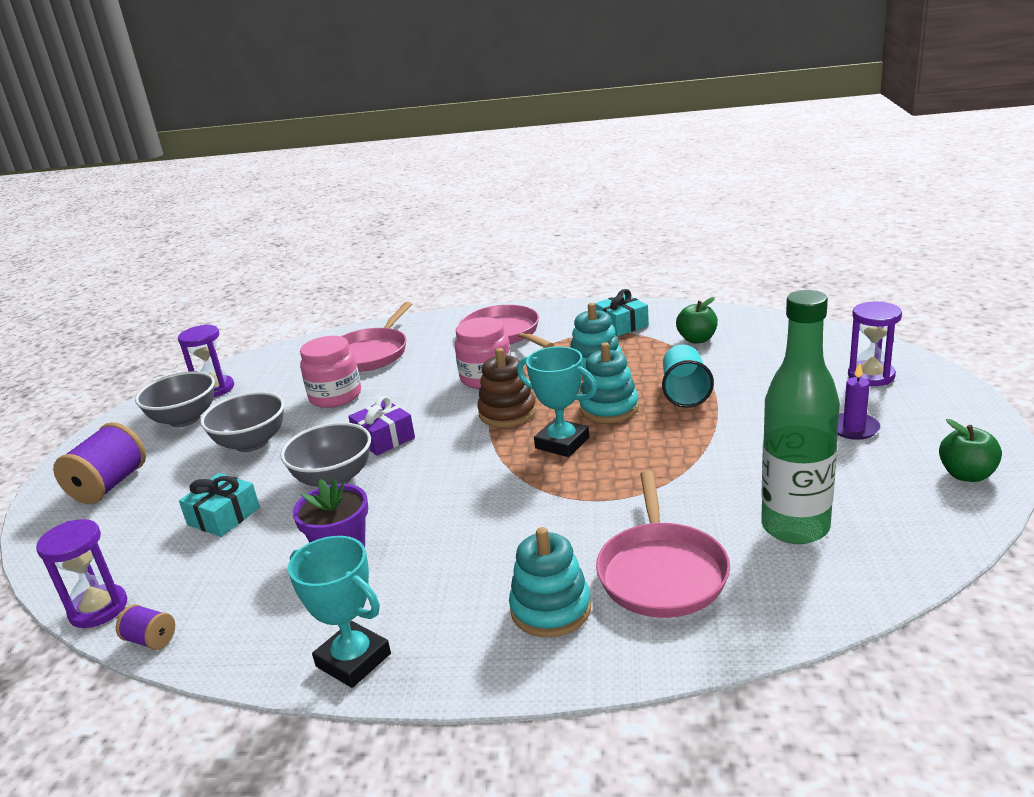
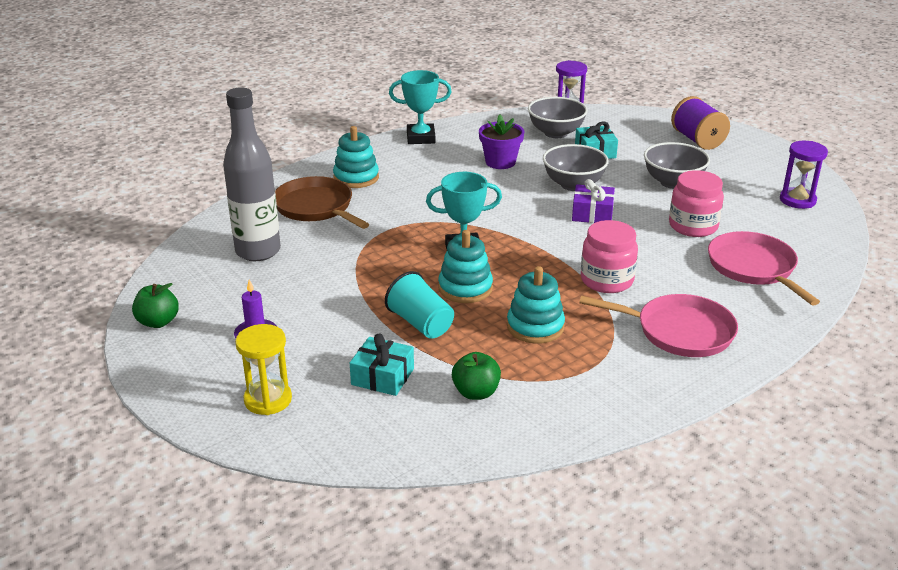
camera: 135 degrees right, 5 degrees up
purple spool [116,604,175,650] -> none
grey bowl [135,371,215,427] -> grey bowl moved to [528,97,588,138]
brown stacking toy [477,348,536,427] -> none
turquoise gift [595,289,649,336] -> turquoise gift moved to [350,333,414,396]
pink pan [596,470,730,618] -> brown pan [275,176,369,229]
green bottle [761,290,840,544] -> grey bottle [223,87,281,261]
purple hourglass [848,301,902,386] -> yellow hourglass [235,324,292,415]

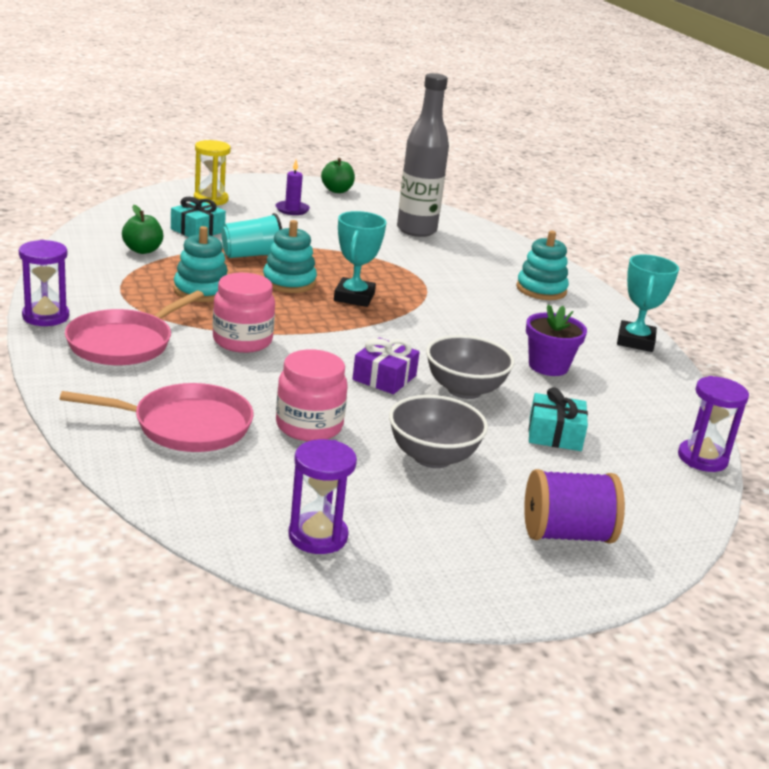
camera: 105 degrees right, 5 degrees down
brown pan [275,176,369,229] -> none
grey bowl [528,97,588,138] -> none
none -> purple hourglass [19,240,69,326]

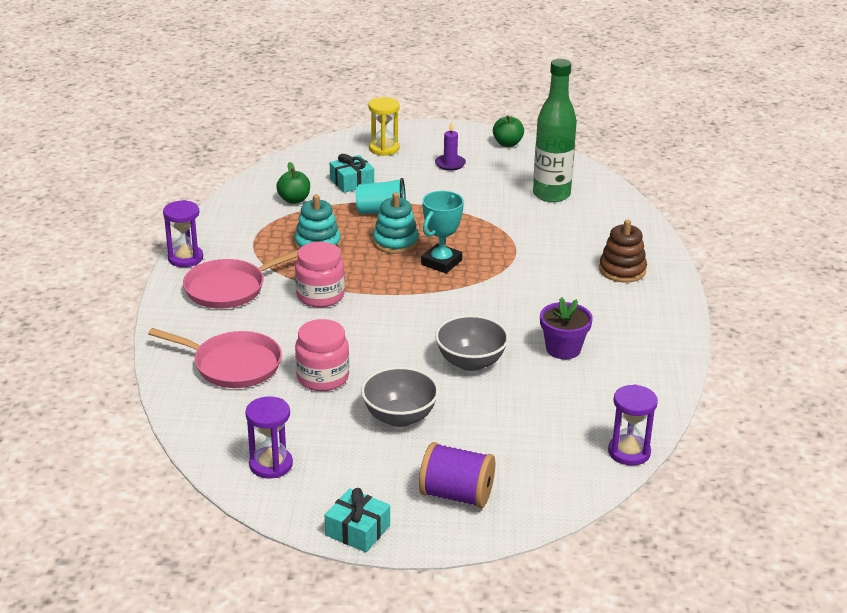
camera: 25 degrees right, 5 degrees up
purple gift [353,338,420,394] -> none
grey bottle [397,73,449,237] -> green bottle [533,59,577,202]
turquoise stacking toy [516,231,569,300] -> brown stacking toy [599,220,647,283]
turquoise gift [528,387,588,451] -> turquoise gift moved to [325,488,390,552]
turquoise trophy [617,254,679,352] -> none

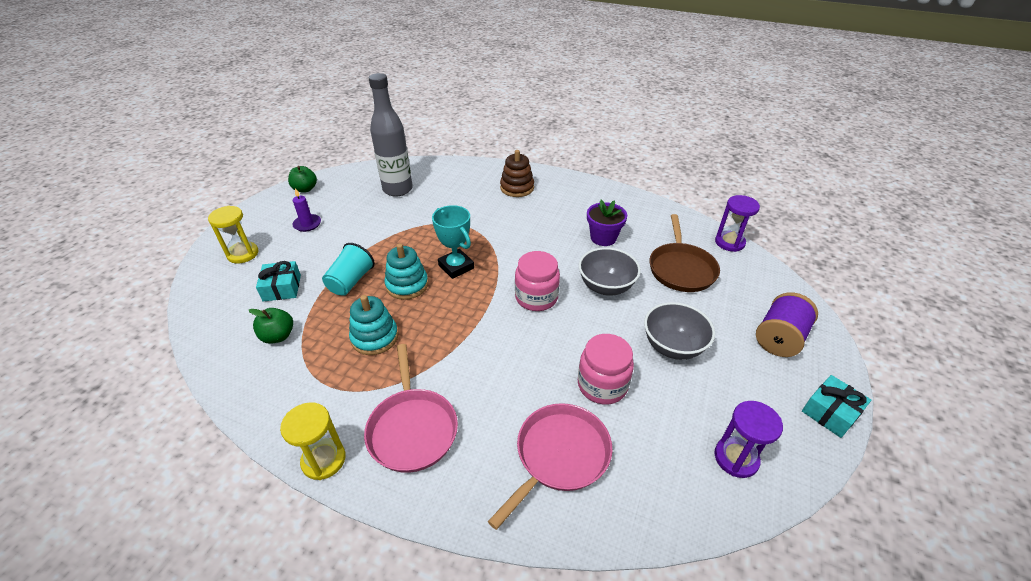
camera: 70 degrees left, 10 degrees up
purple hourglass [163,200,203,267] -> yellow hourglass [280,402,346,480]
pink jar [295,242,345,307] -> pink jar moved to [515,251,560,311]
green bottle [533,59,577,202] -> grey bottle [369,73,413,197]
none -> brown pan [649,214,720,292]

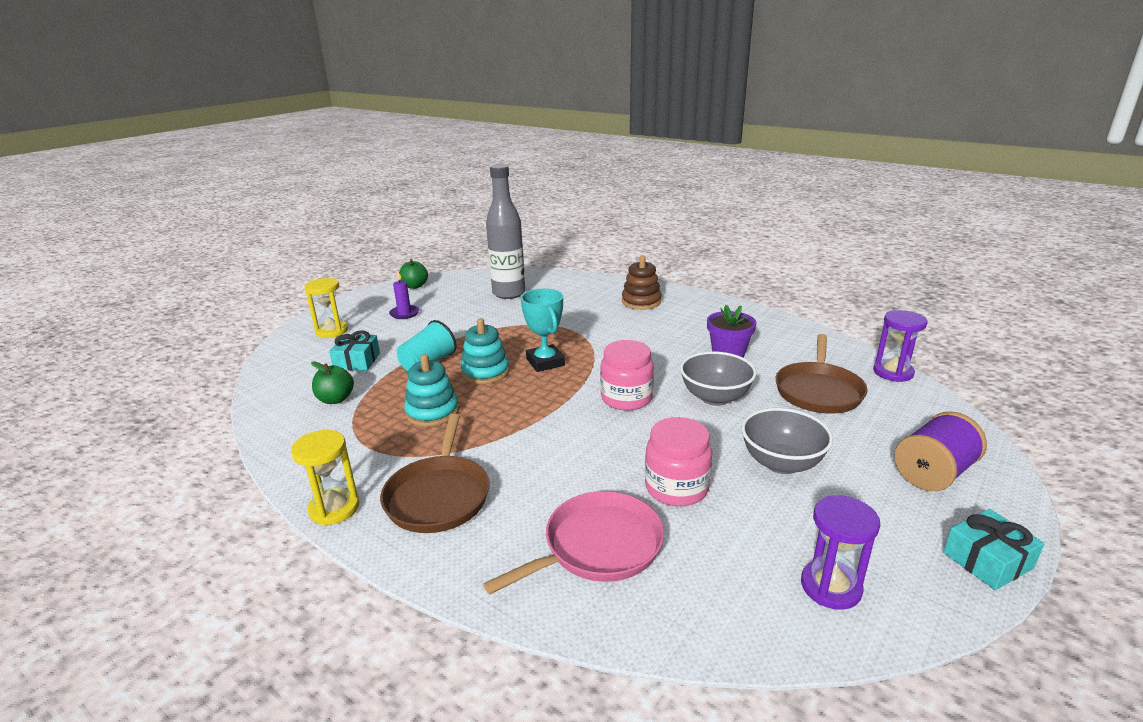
camera: 15 degrees right, 15 degrees down
pink pan [364,344,458,473] -> brown pan [380,414,489,533]

